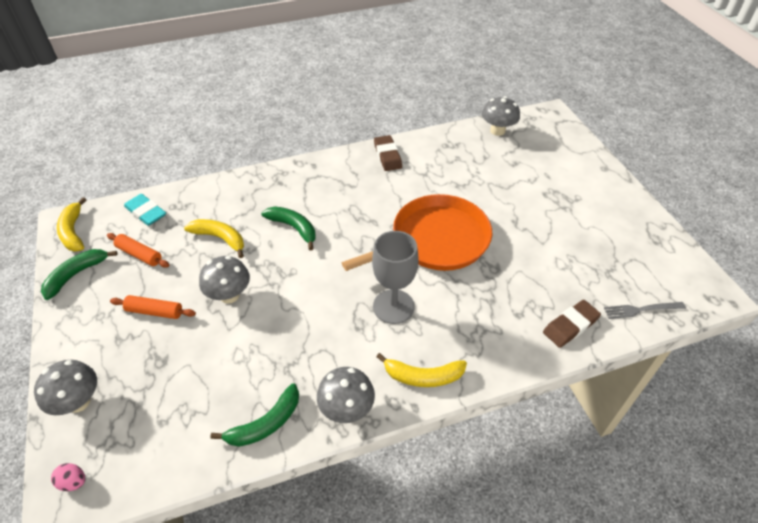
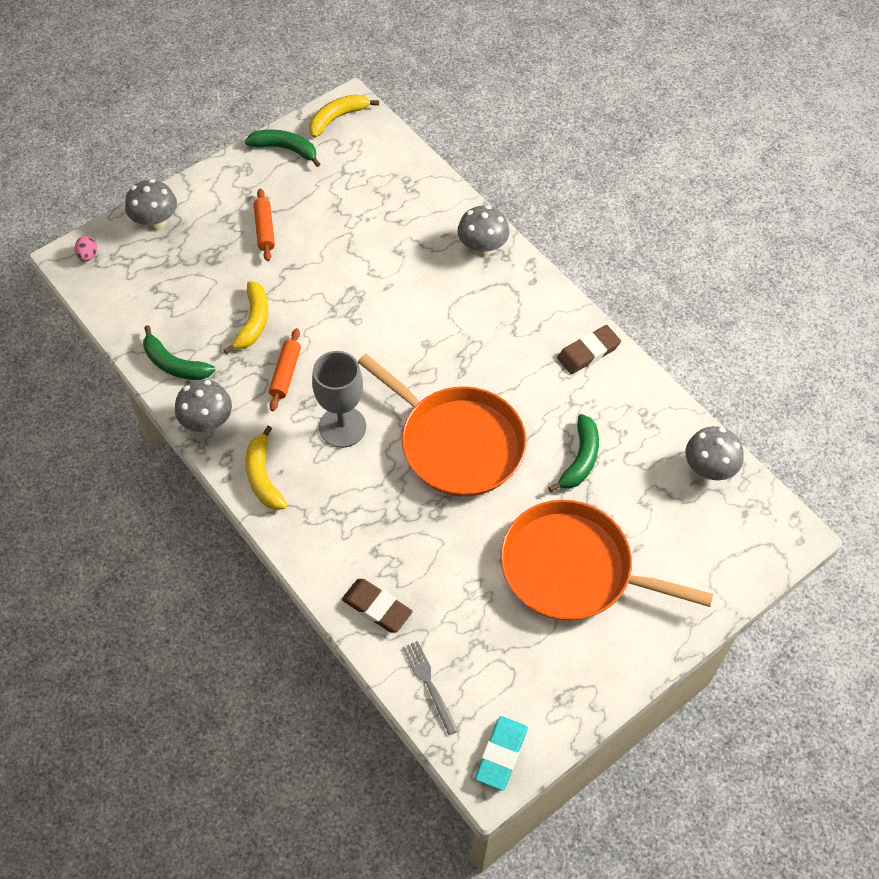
camera: 70 degrees right, 10 degrees up
orange rolling pin [107,233,169,268] -> orange rolling pin moved to [269,328,301,411]
turquoise eraser [124,194,166,226] -> turquoise eraser moved to [475,716,528,791]
yellow banana [184,219,244,258] -> yellow banana moved to [224,281,268,354]
grey mushroom [199,256,250,304] -> grey mushroom moved to [457,205,509,256]
green banana [261,207,315,250] -> green banana moved to [548,414,599,492]
none -> orange pan [500,500,713,621]

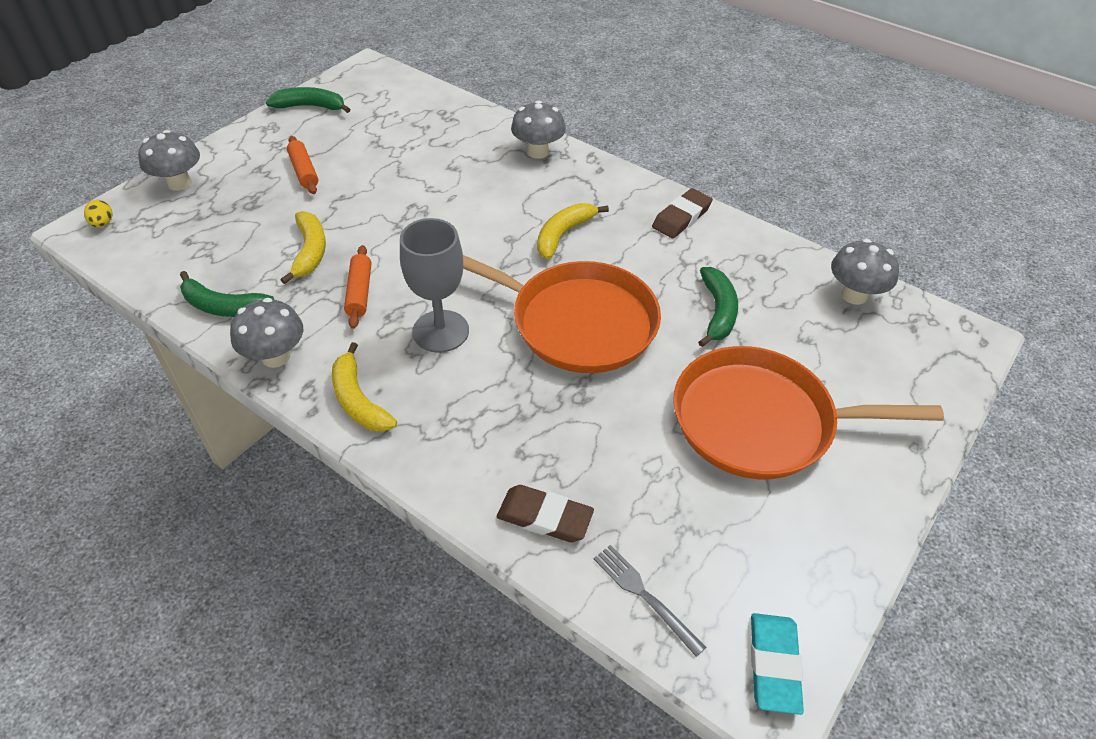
camera: 15 degrees left, 10 degrees down
pink egg [75,236,97,262] -> yellow egg [84,200,112,228]
yellow banana [309,94,379,138] -> yellow banana moved to [537,203,609,259]

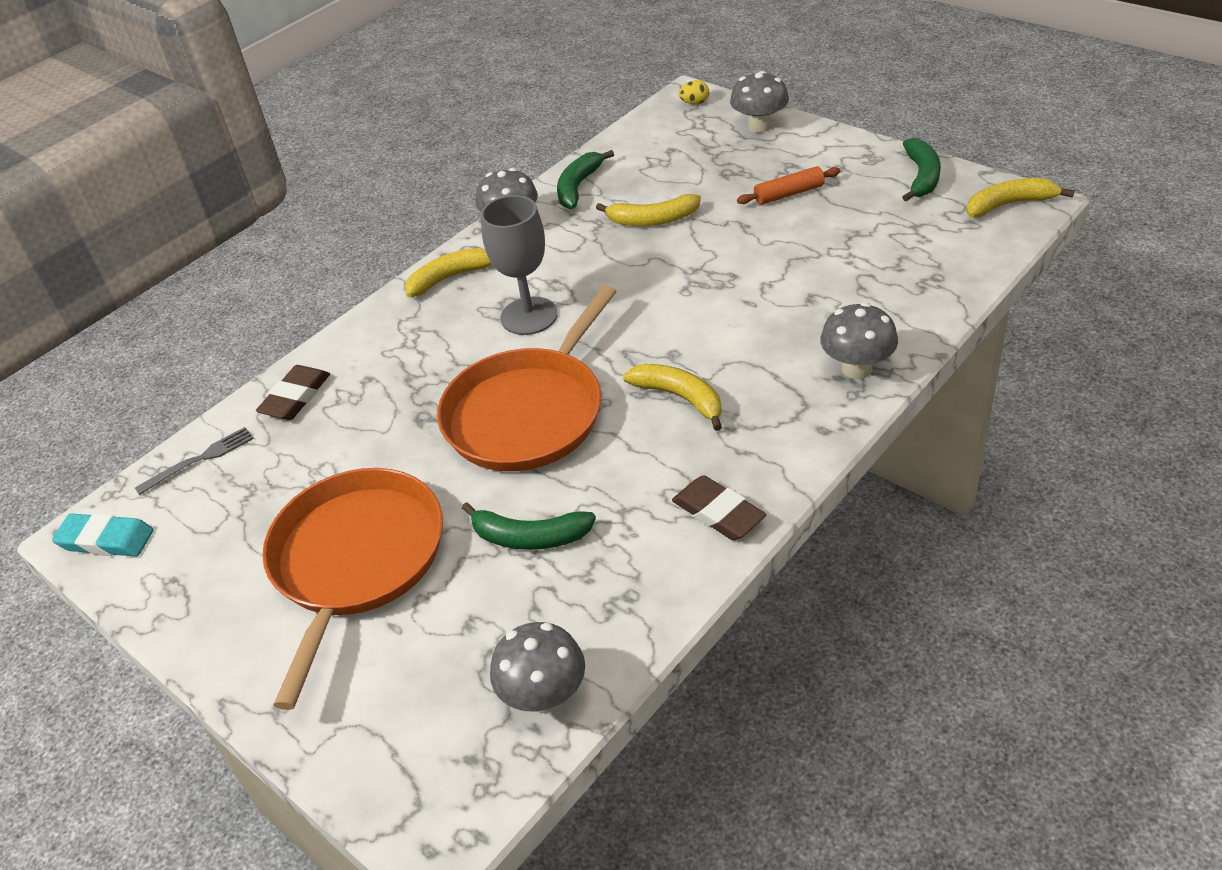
camera: 100 degrees right, 5 degrees down
orange rolling pin [344,245,371,329] -> none
none -> yellow banana [966,178,1075,217]

